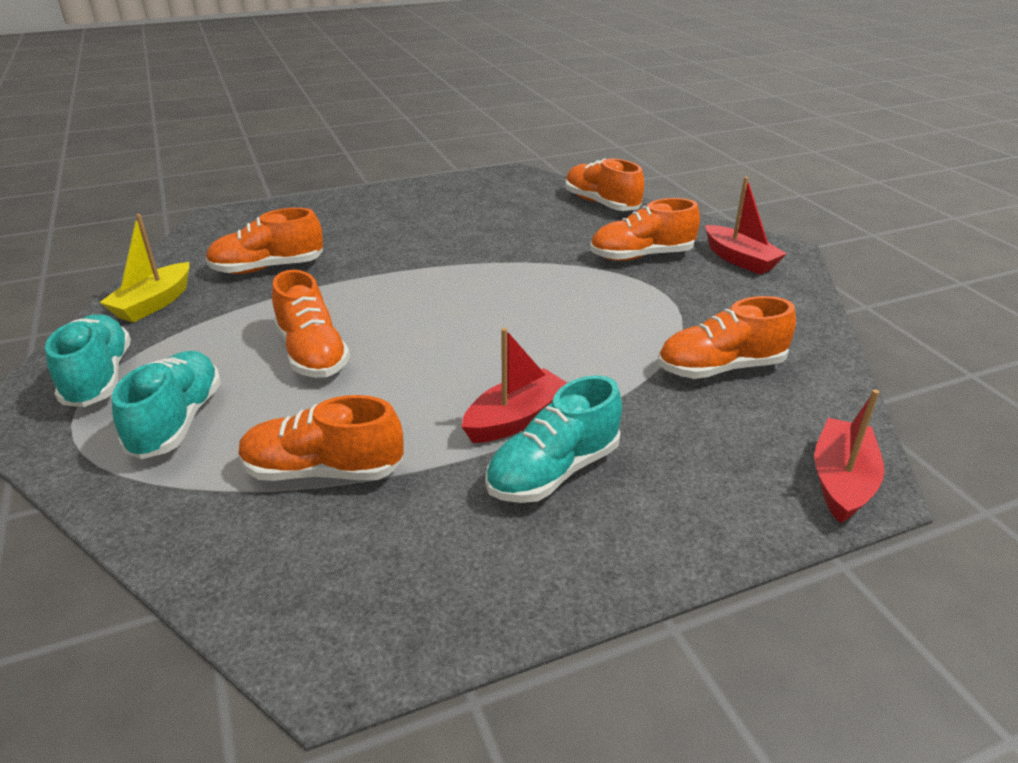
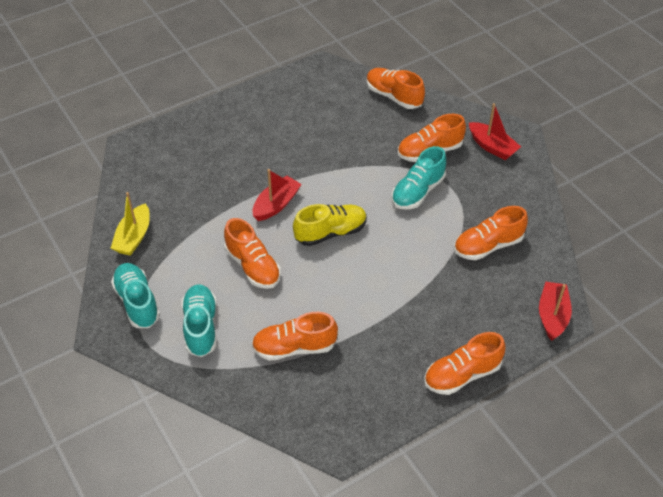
camera: 10 degrees left, 15 degrees up
orange shoe [206,208,323,274] -> orange shoe moved to [424,332,506,395]
red boat [462,328,567,443] -> red boat moved to [253,169,302,221]
turquoise shoe [485,375,622,503] -> turquoise shoe moved to [391,146,446,209]
none -> yellow shoe [293,204,367,246]

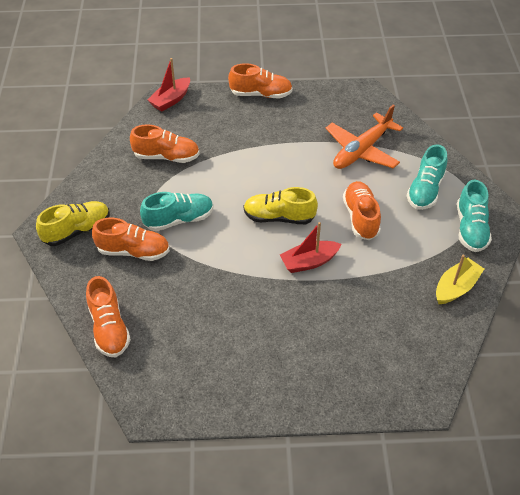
camera: 150 degrees left, 0 degrees up
orange shoe [252,312,338,361] -> orange plane [325,105,403,169]
red boat [469,103,521,160] -> yellow shoe [36,201,110,246]

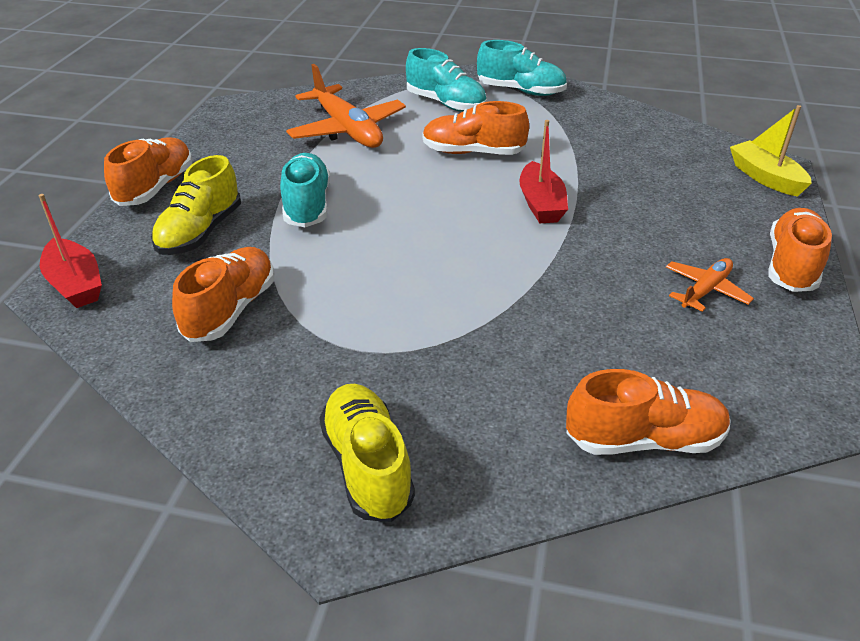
camera: 75 degrees left, 10 degrees down
orange shoe [92,218,170,261] -> orange shoe moved to [769,208,832,292]
turquoise shoe [140,192,214,231] -> turquoise shoe moved to [280,153,330,227]
yellow shoe [243,187,318,224] -> yellow shoe moved to [151,155,241,255]
yellow boat [436,255,484,304] -> yellow boat moved to [730,105,812,197]
none -> orange plane [666,258,754,312]

